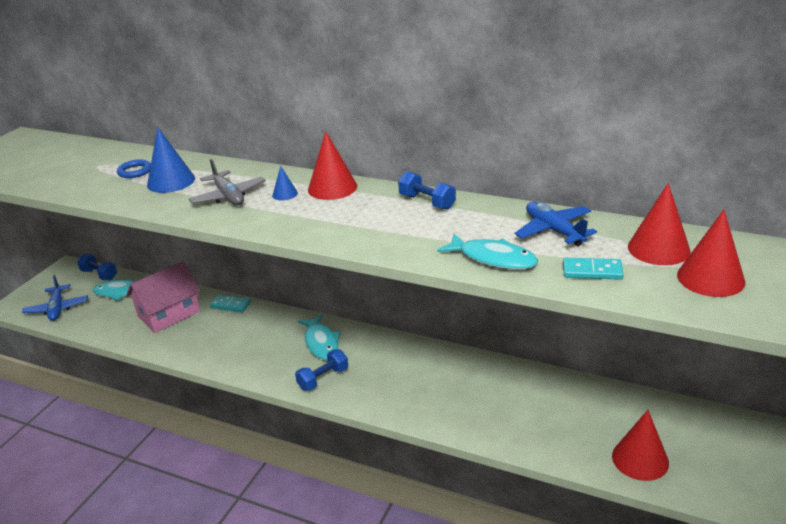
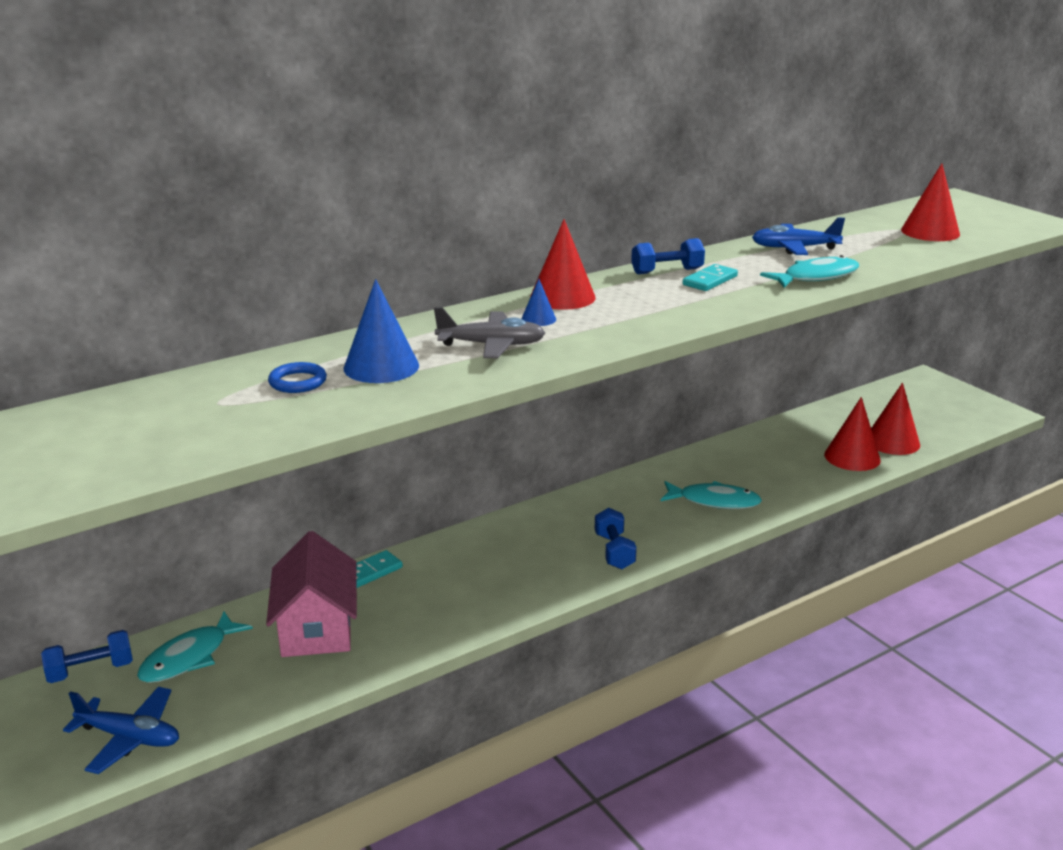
camera: 60 degrees left, 5 degrees down
turquoise fish [298,314,341,360] -> turquoise fish moved to [661,481,762,509]
turquoise domino [563,258,624,280] -> turquoise domino moved to [683,264,738,291]
red cone [628,183,691,265] -> red cone moved to [824,397,880,471]

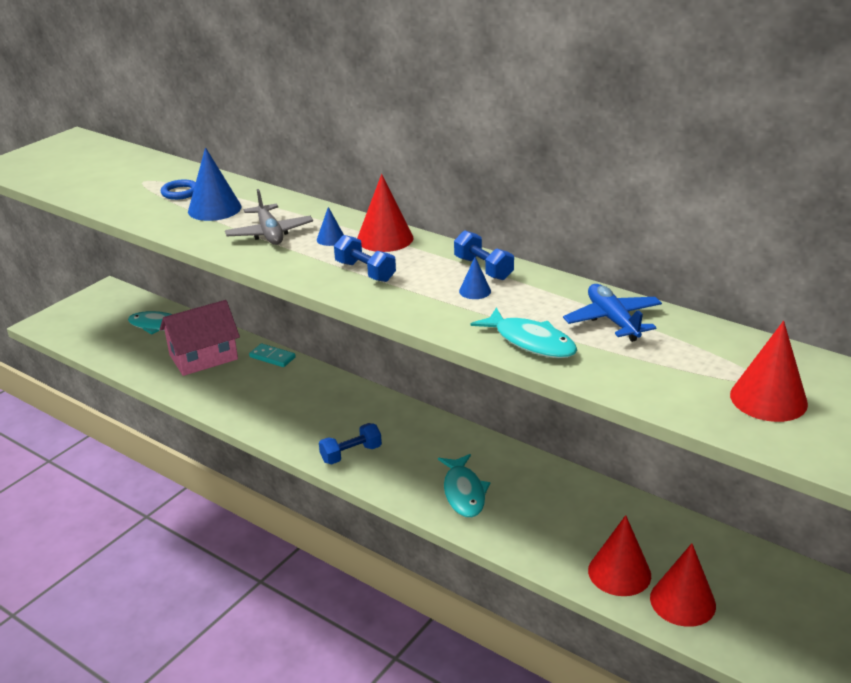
camera: 70 degrees right, 5 degrees up
blue dumbbell [41,630,133,683] -> blue dumbbell moved to [334,235,396,282]
blue plane [63,687,179,774] -> none
turquoise domino [683,264,738,291] -> blue cone [459,257,491,299]

